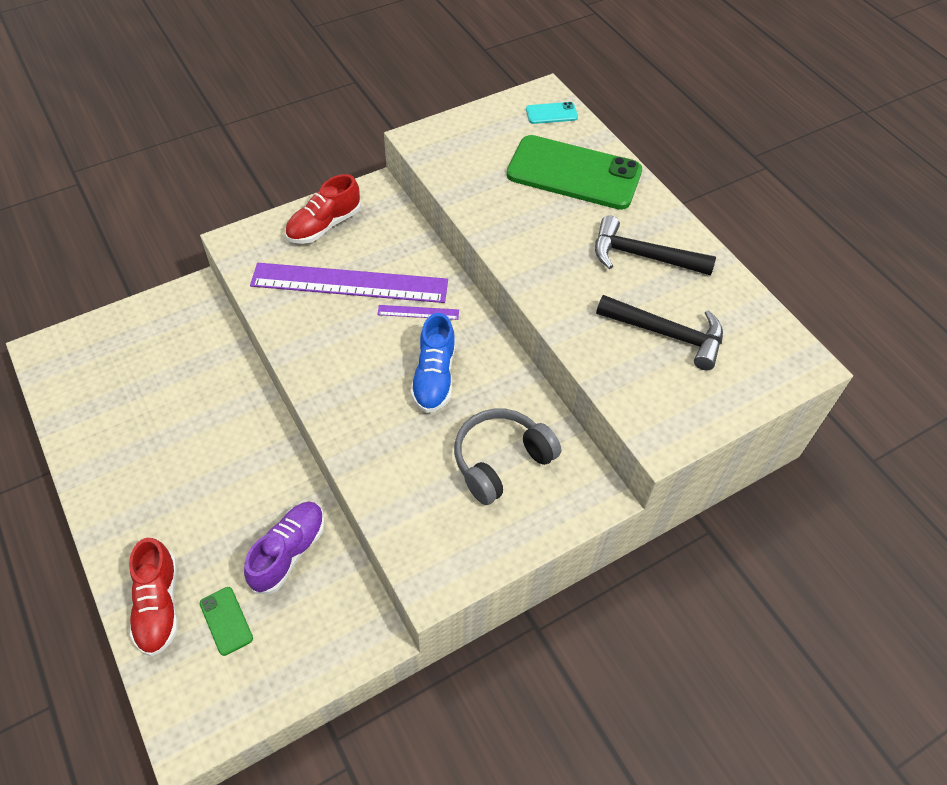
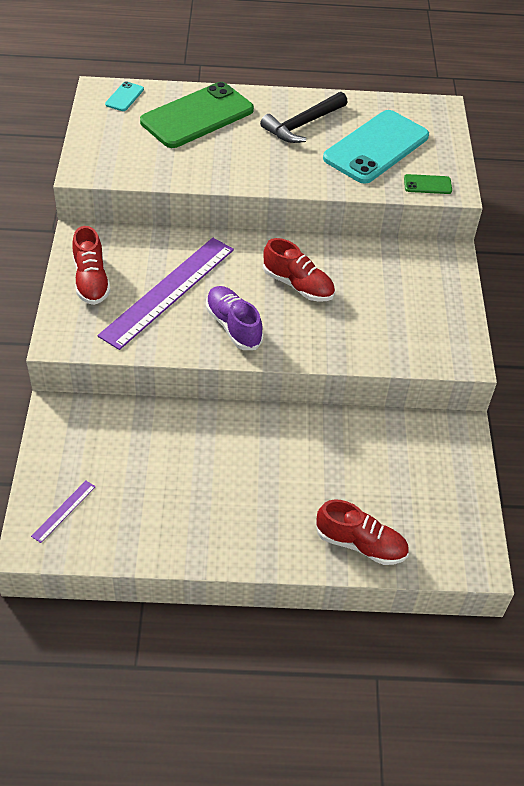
camera: 60 degrees left, 5 degrees down
green phone [200,587,253,656] -> green phone moved to [404,174,452,194]
purple shoe [244,502,325,594] -> purple shoe moved to [206,286,263,350]
purple ruler [377,305,459,320] -> purple ruler moved to [31,481,96,543]
blue shoe [410,313,455,413] -> red shoe [263,238,335,302]
grey headphones [454,409,561,505] -> none
black hammer [596,295,723,371] -> turquoise phone [323,110,429,184]

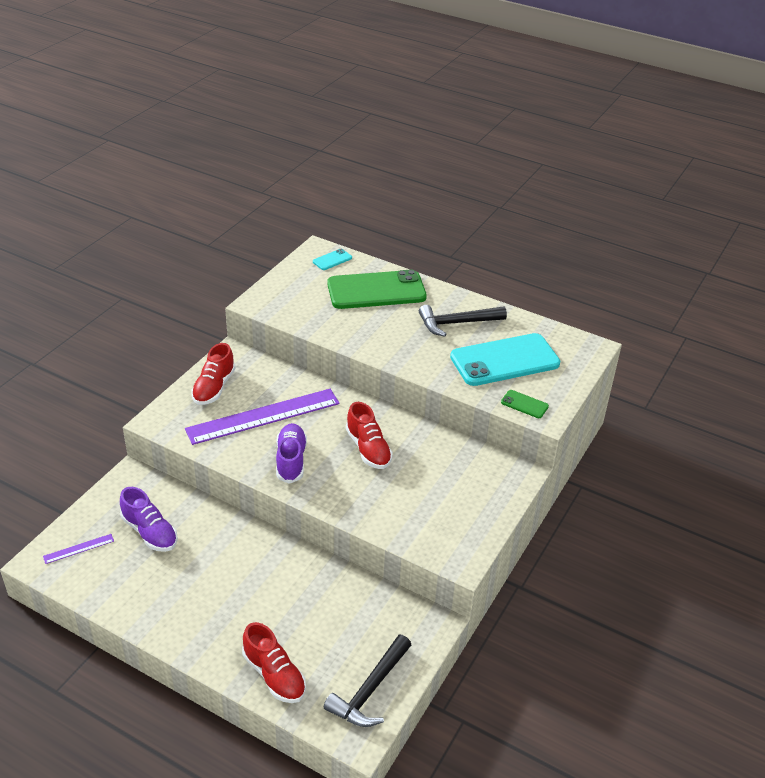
camera: 30 degrees right, 10 degrees down
none -> purple shoe [120,487,178,552]
none -> black hammer [324,635,411,727]

